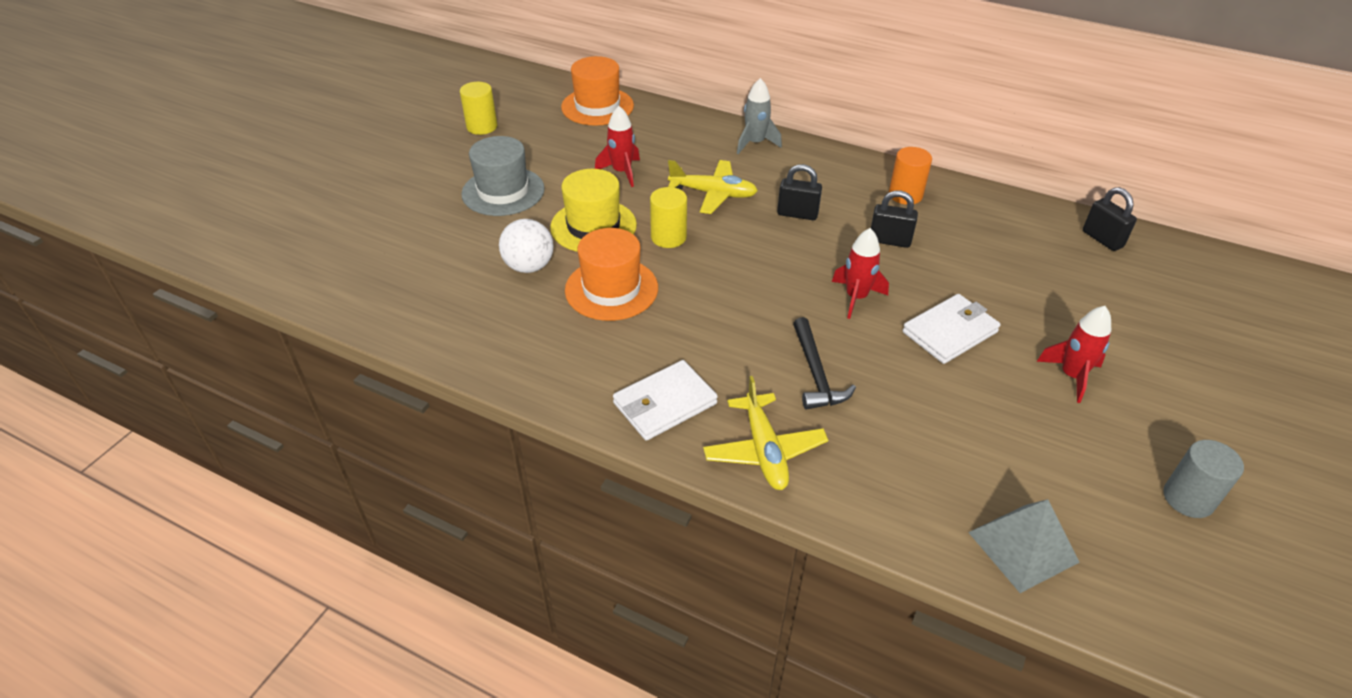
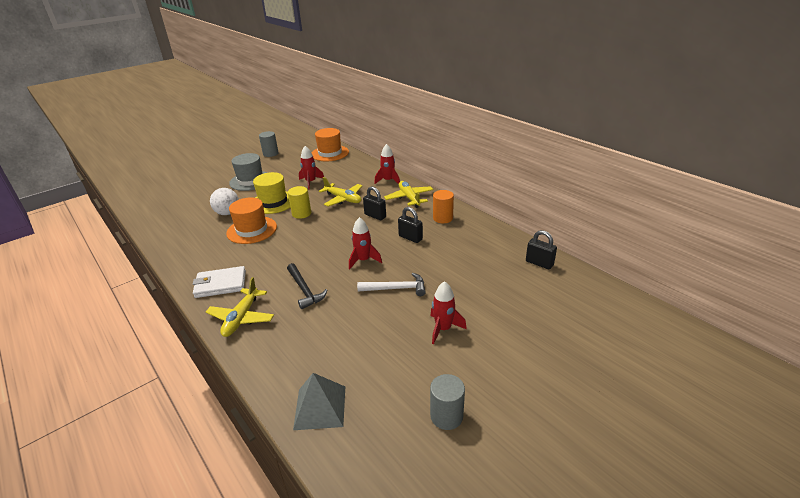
camera: 25 degrees right, 10 degrees down
yellow cylinder [460,82,497,135] -> grey cylinder [259,131,279,157]
grey rocket [737,78,782,154] -> red rocket [374,144,400,184]
black hammer [793,317,856,410] -> black hammer turned 45 degrees counterclockwise [287,263,327,309]
white wallet [903,294,1001,364] -> white hammer [357,273,426,296]
black padlock [1083,187,1137,251] -> black padlock turned 45 degrees counterclockwise [526,230,557,269]
none -> yellow plane [384,181,433,208]

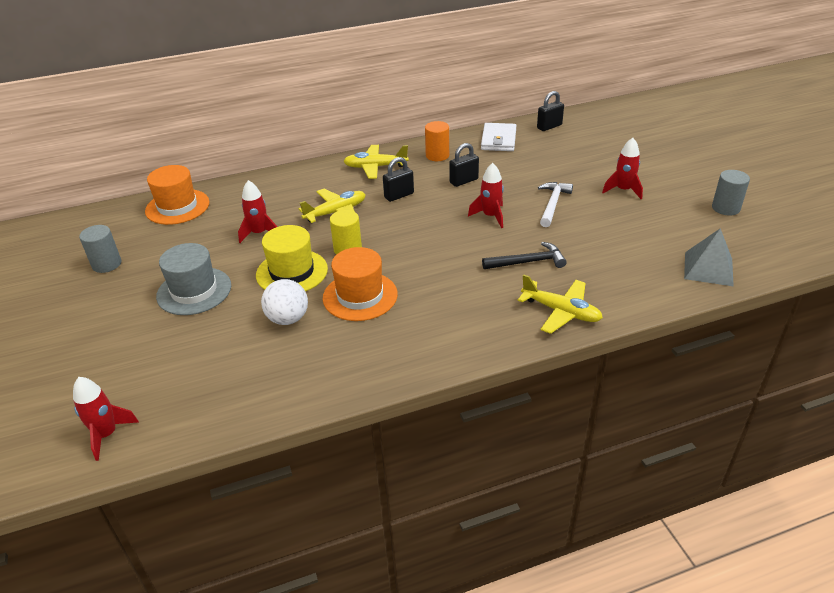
camera: 70 degrees left, 5 degrees up
white wallet [193,266,246,298] -> white wallet moved to [481,123,516,151]
red rocket [374,144,400,184] -> red rocket moved to [73,377,139,461]

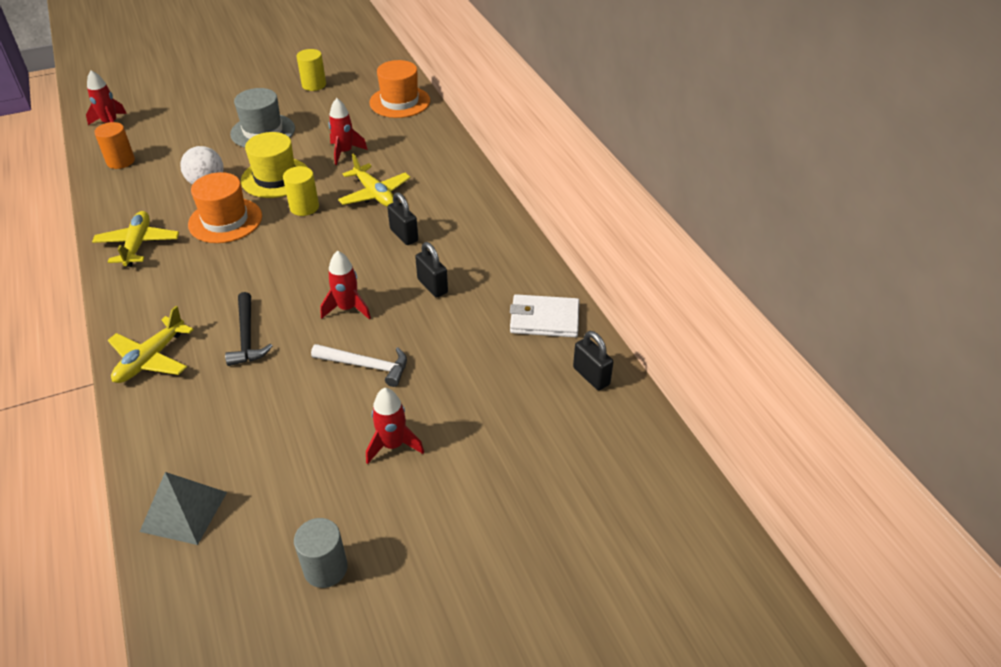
camera: 85 degrees right, 5 degrees up
grey cylinder [79,225,121,273] -> yellow cylinder [296,49,326,91]
yellow plane [343,145,409,179] -> yellow plane moved to [92,211,179,267]
orange cylinder [425,121,449,161] -> orange cylinder moved to [94,122,135,169]

